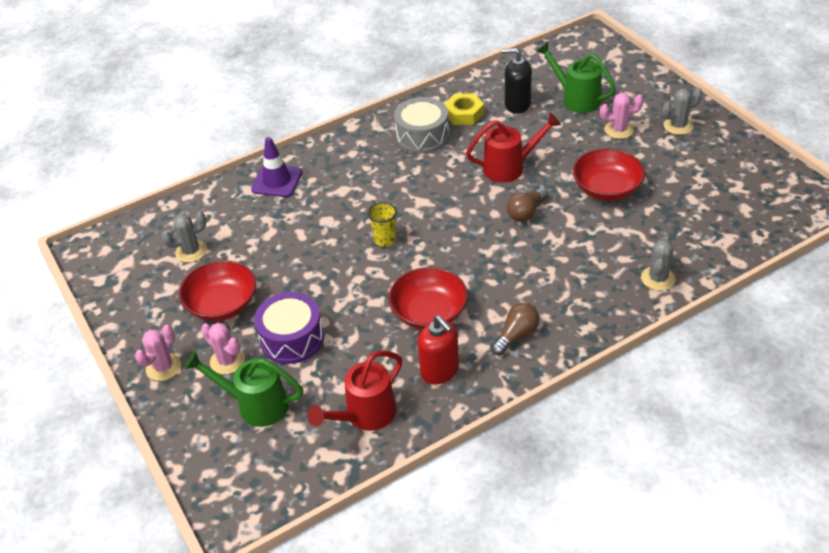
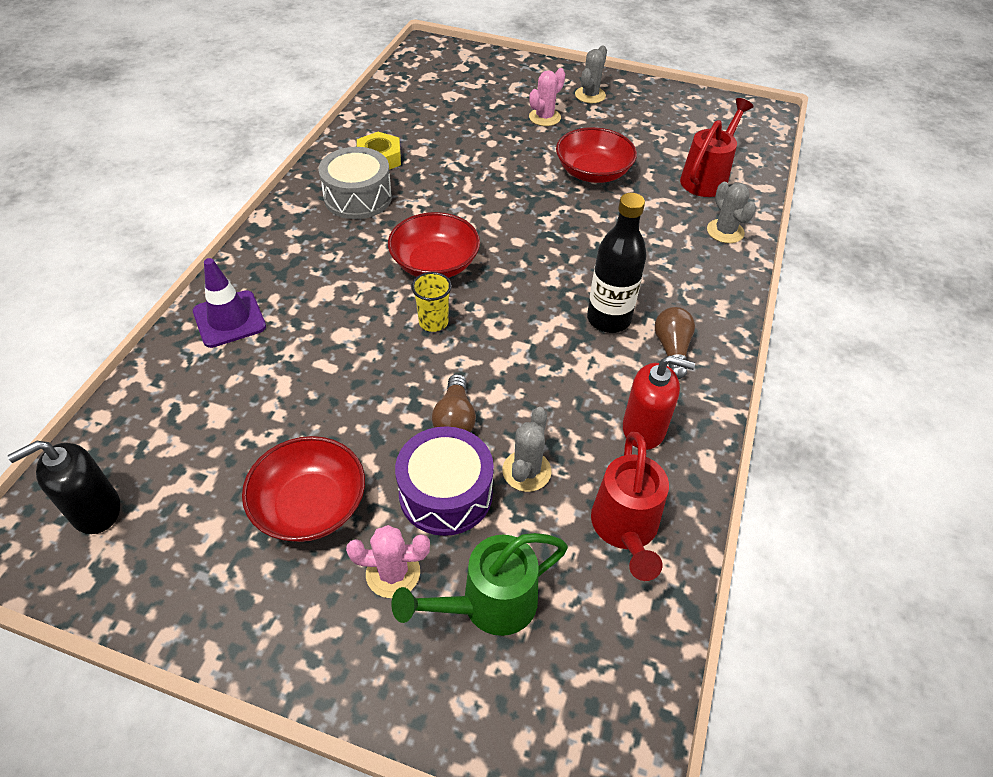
camera: 45 degrees left, 5 degrees up
pink cactus [135,325,181,381] -> none
grey cactus [162,211,207,263] -> grey cactus moved to [502,407,552,492]
red bowl [389,267,468,329] -> red bowl moved to [388,212,480,278]
red watering can [466,113,561,183] -> red watering can moved to [680,98,754,197]
black soap dispenser [502,48,532,113] -> black soap dispenser moved to [8,441,120,534]
brown light bulb [507,188,548,222] -> brown light bulb moved to [432,374,476,432]
green watering can [537,42,616,113] -> none
none -> black bottle [587,193,647,333]

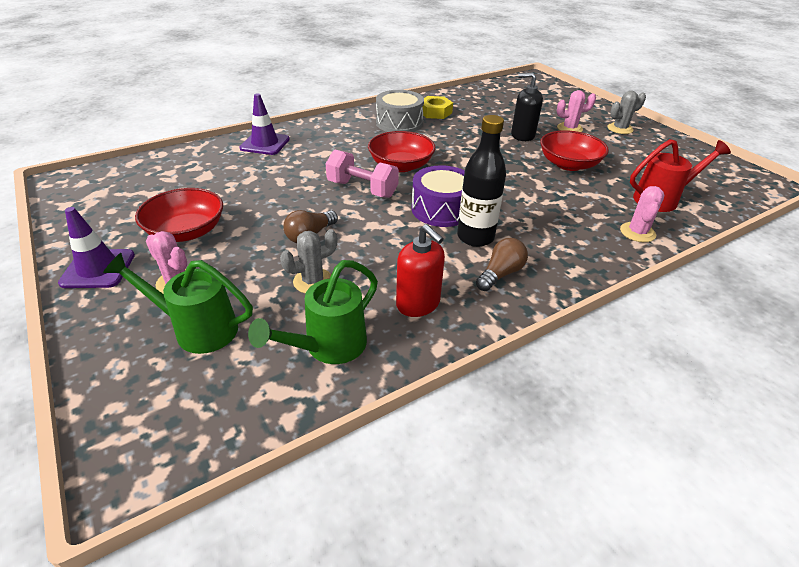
camera: 40 degrees right, 10 degrees down
black soap dispenser [8,441,120,534] -> black soap dispenser moved to [511,73,543,141]
purple drum [395,426,494,536] -> purple drum moved to [412,165,465,227]
yellow cup [411,272,452,332] -> pink dumbbell [326,150,399,198]
red watering can [591,432,669,581] -> green watering can [248,260,378,364]
grey cactus [707,182,756,243] -> pink cactus [620,186,664,242]
none -> purple traffic cone [58,207,135,288]

